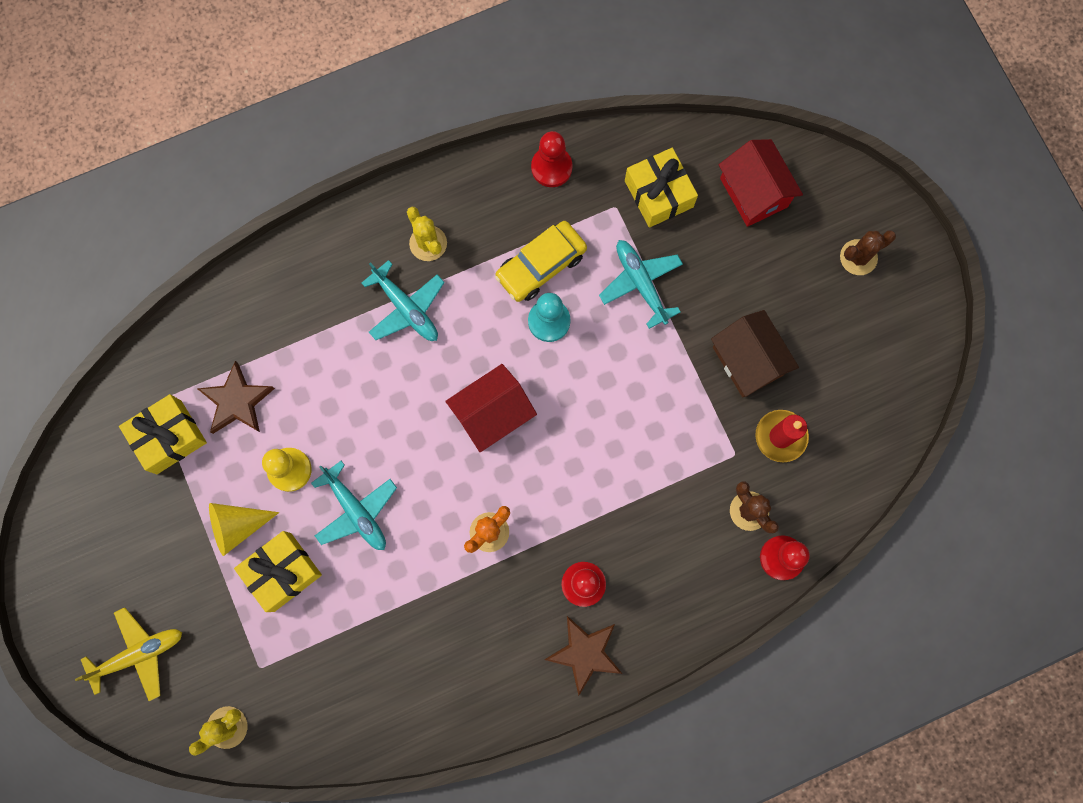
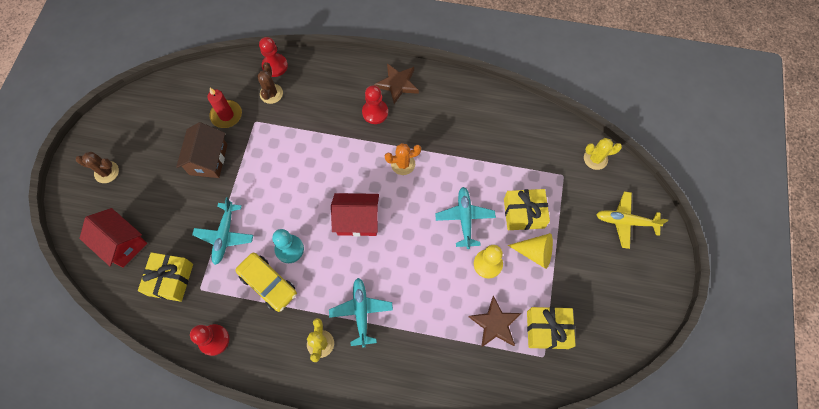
camera: 145 degrees left, 10 degrees down
yellow car [495,221,587,302] -> yellow car turned 45 degrees clockwise [235,253,297,312]
red house [719,139,803,227] -> red house turned 60 degrees counterclockwise [79,208,147,268]

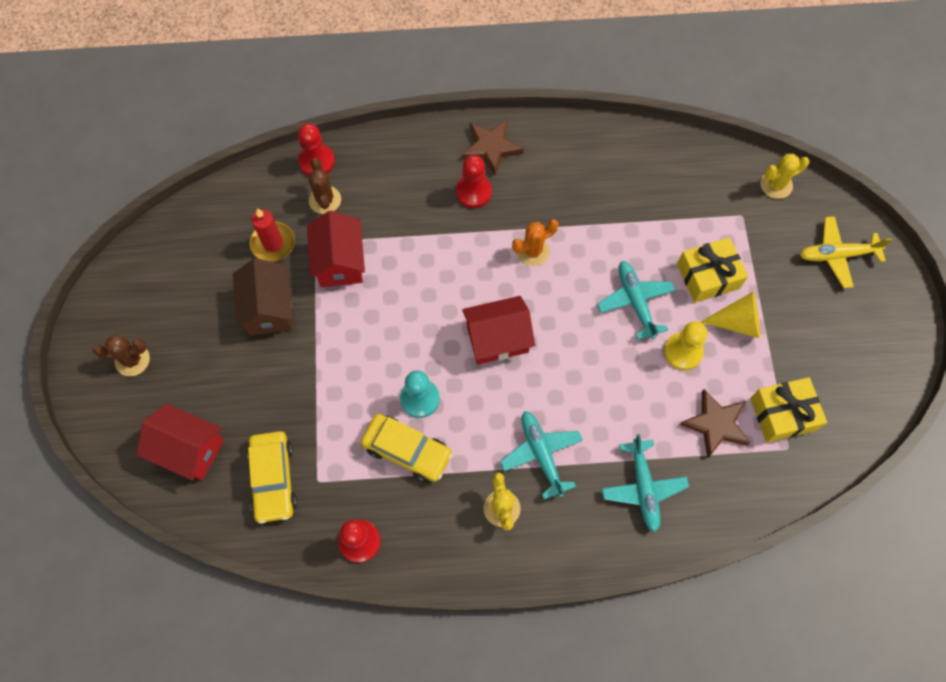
camera: 15 degrees left, 0 degrees up
yellow gift [138,252,193,302] -> yellow car [247,431,297,524]
turquoise plane [192,197,253,265] -> turquoise plane moved to [602,434,689,532]
none -> red house [307,211,365,287]

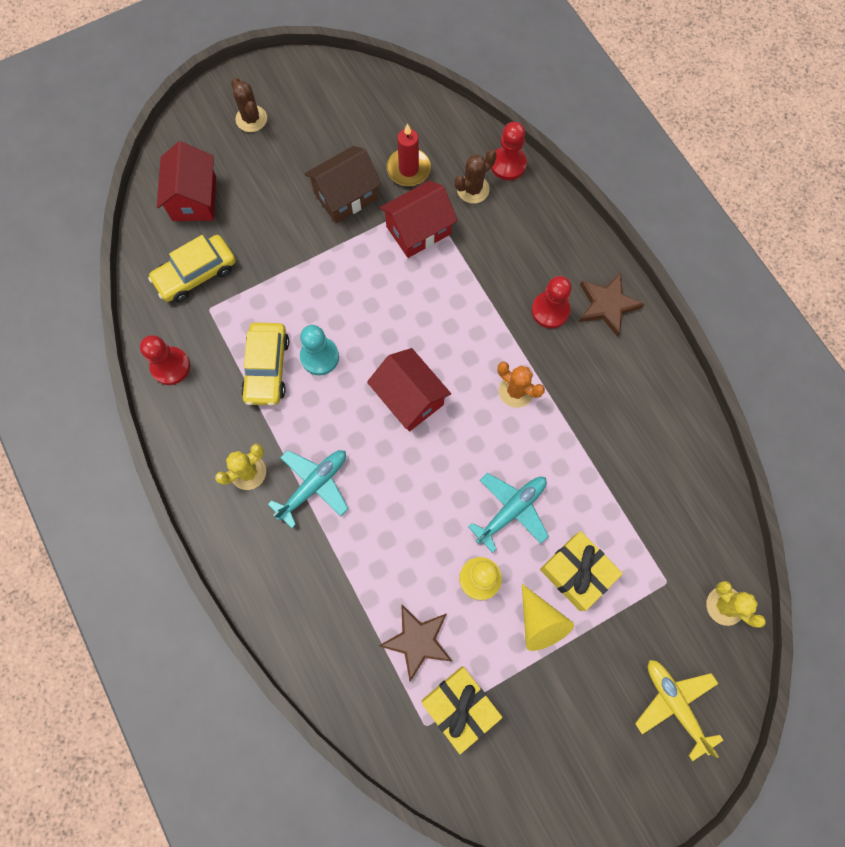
camera: 65 degrees right, 5 degrees up
turquoise plane [602,434,689,532] -> none

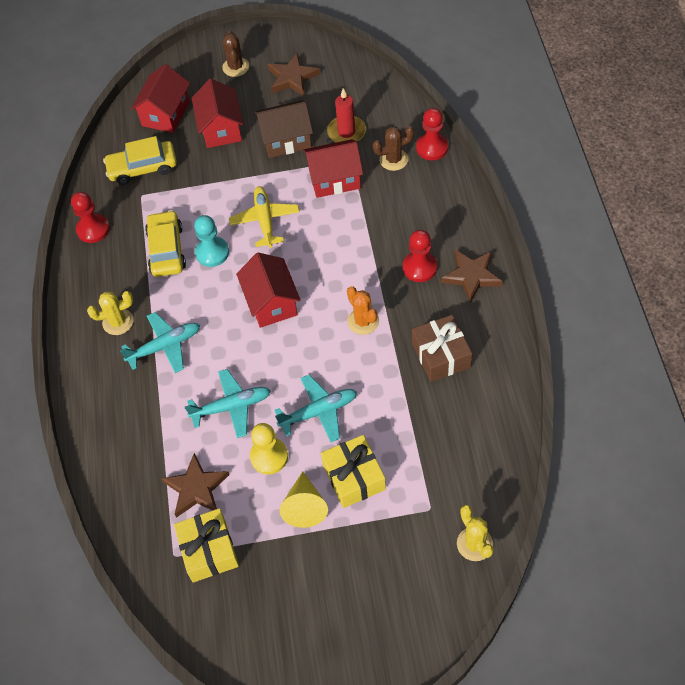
camera: 25 degrees right, 15 degrees down
yellow car [241,323,289,406] -> yellow car turned 150 degrees clockwise [145,210,186,277]
yellow plane [635,660,724,761] -> yellow plane moved to [229,186,300,248]
none -> turquoise plane [185,369,271,438]
none -> red house [192,79,243,148]
none -> brown star [268,53,320,96]
none -> brown gift [412,315,472,382]

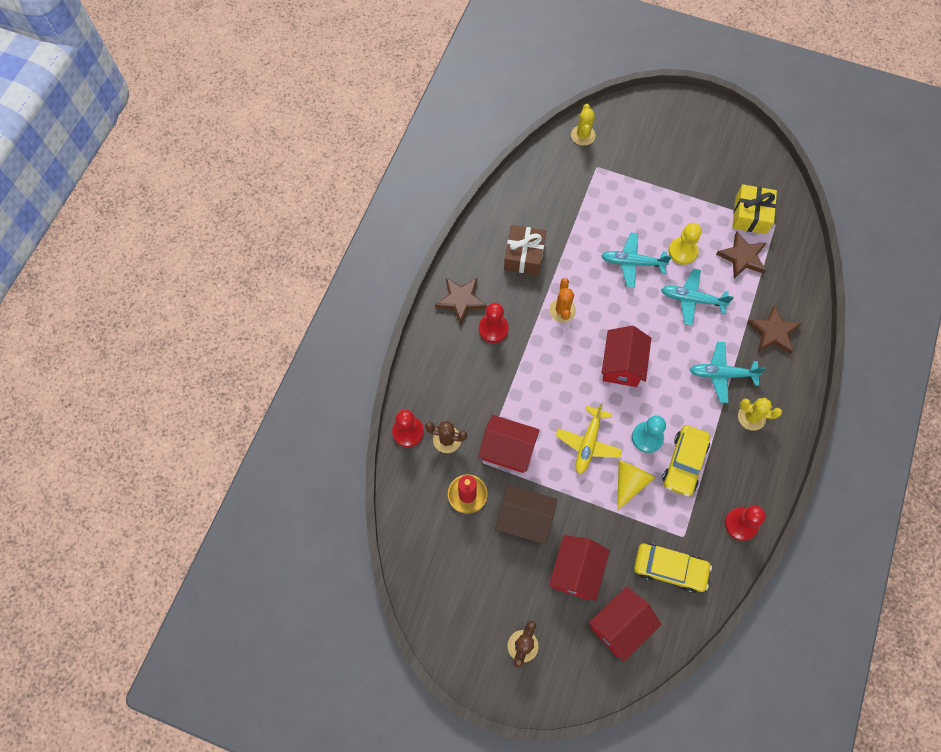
camera: 155 degrees left, 10 degrees up
brown star [268,53,320,96] -> brown star moved to [747,305,801,354]
yellow cone [280,471,328,528] -> yellow cone moved to [617,460,655,511]
yellow gift [321,435,386,508] -> none

